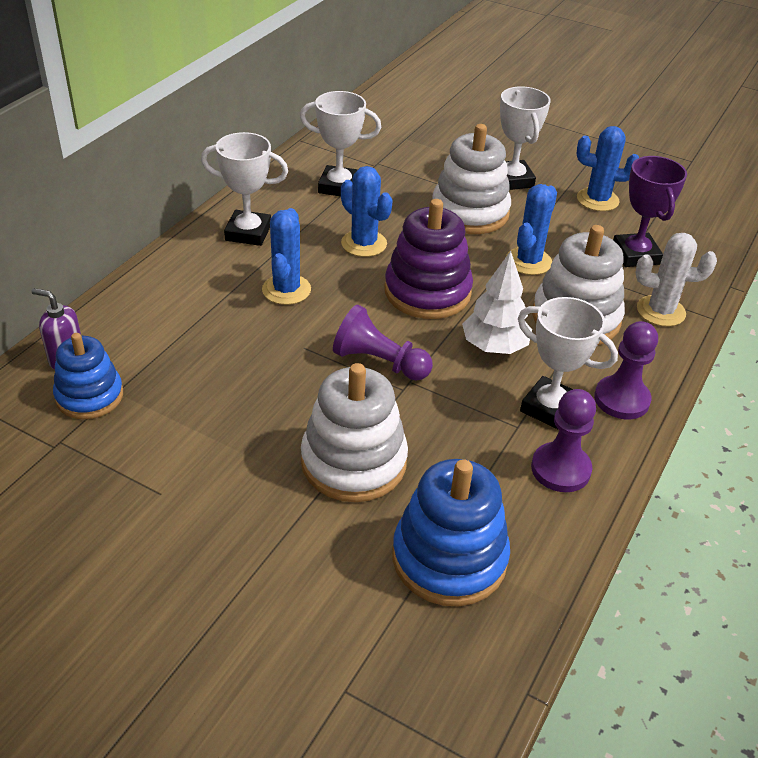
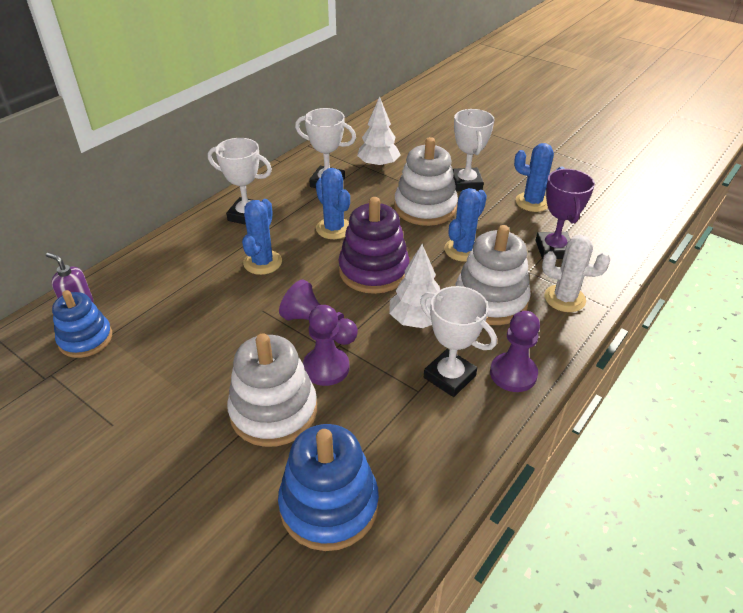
camera: 10 degrees right, 0 degrees up
purple pawn [531,389,596,492] -> purple pawn moved to [303,305,349,386]
none -> white tree [357,96,400,168]

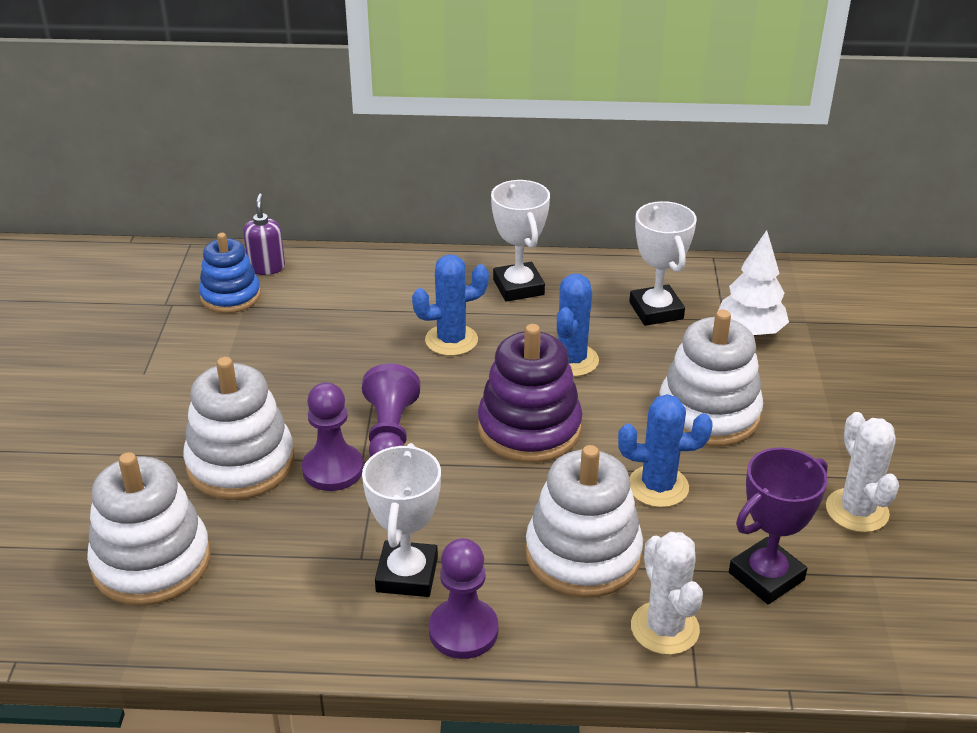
camera: 55 degrees right, 5 degrees down
blue stacking toy [278,424,379,551] -> white stacking toy [87,452,210,606]
white tree [389,244,440,328] -> none
white trophy [453,109,495,191] -> none
blue cactus [514,143,565,212] -> white cactus [826,412,899,532]

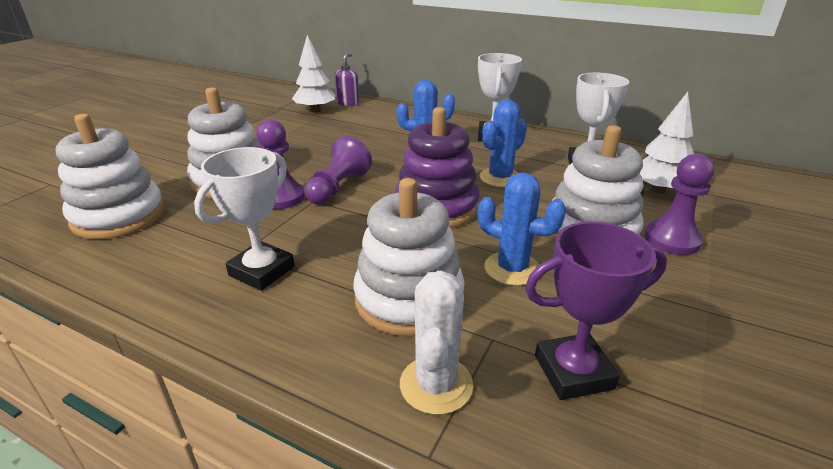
camera: 25 degrees right, 5 degrees down
blue stacking toy [199,233,261,313] -> white tree [292,35,335,113]
purple pawn [429,538,498,659] -> purple pawn moved to [645,154,715,255]
white cactus [826,412,899,532] -> none

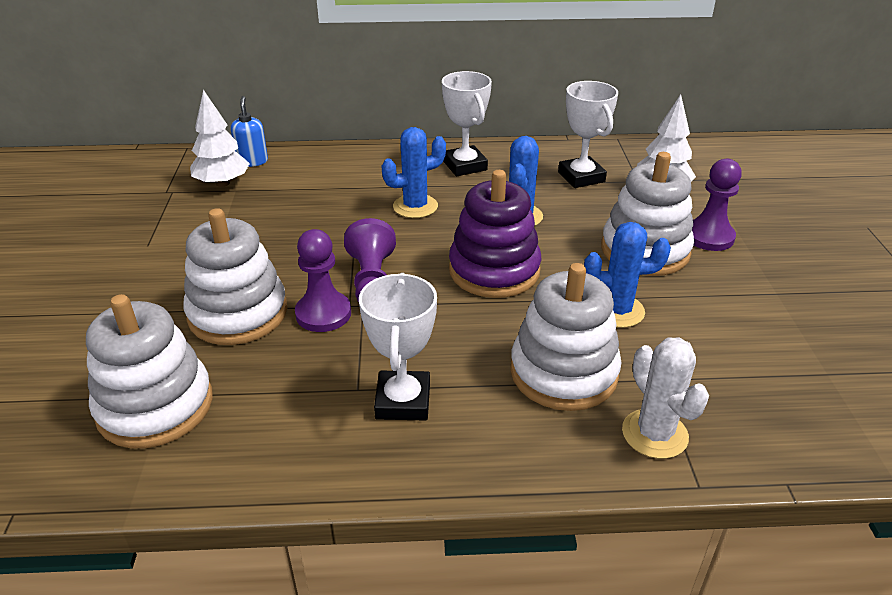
camera: 30 degrees left, 5 degrees up
purple soap dispenser [335,53,359,106] -> blue soap dispenser [231,96,268,167]
purple trophy [525,222,667,400] -> none

